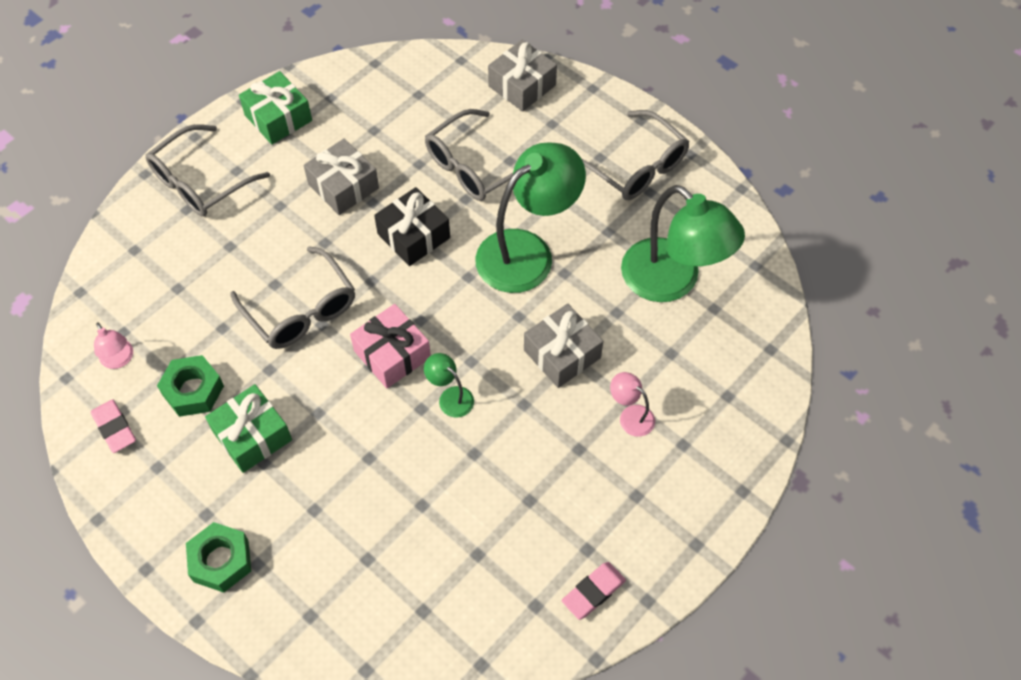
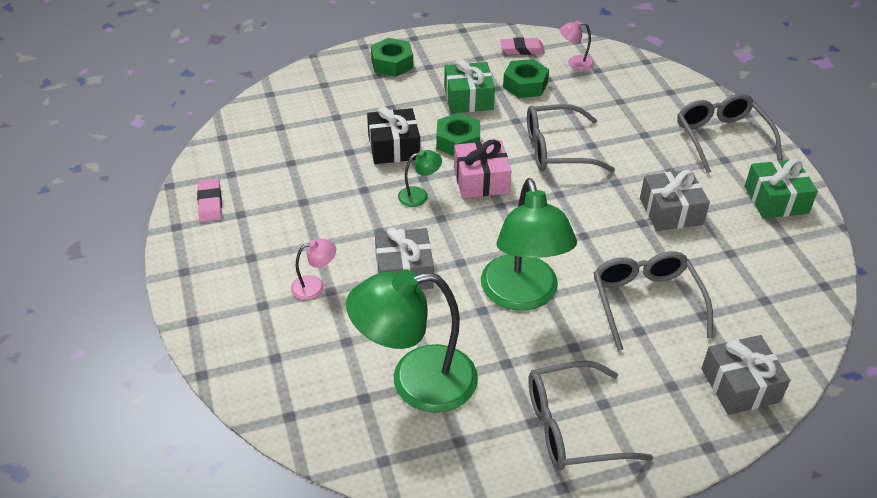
camera: 120 degrees right, 15 degrees down
black gift [374,187,450,266] -> black gift moved to [367,107,420,164]
none -> green nut [436,113,480,156]

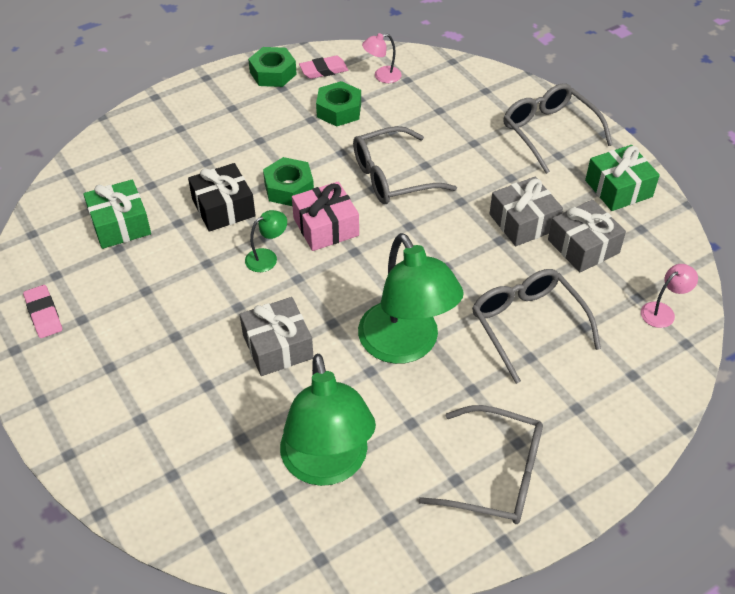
camera: 15 degrees left, 5 degrees up
pink lamp [291,239,336,300] -> pink lamp moved to [641,264,698,328]
green lamp [346,269,478,413] -> green lamp turned 75 degrees counterclockwise [280,354,376,486]
green nut [371,38,413,77] -> green nut moved to [248,47,297,87]
green gift [444,59,495,113] -> green gift moved to [83,180,151,249]
grey glasses [528,360,653,470] -> grey glasses turned 135 degrees counterclockwise [419,405,543,524]
grey gift [701,335,790,415] -> grey gift moved to [548,199,626,272]

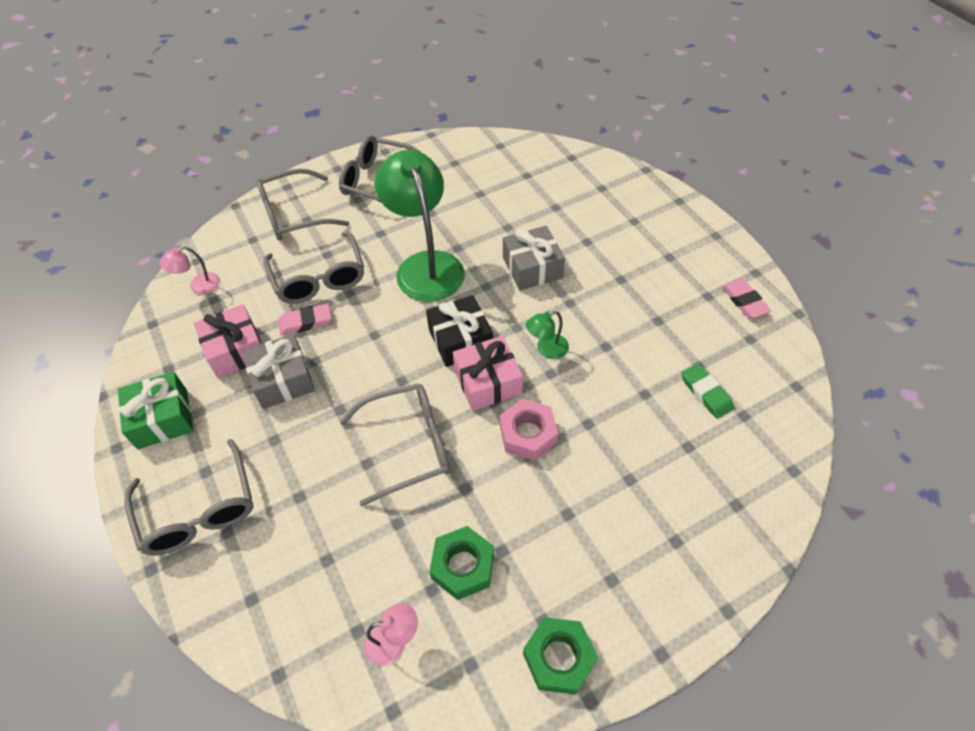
camera: 175 degrees left, 5 degrees up
green gift [83,180,151,249] -> green eraser [682,363,734,419]
black gift [188,163,256,232] -> black gift moved to [426,295,493,367]
green nut [263,157,314,206] -> pink nut [500,398,558,461]
green lamp [280,354,376,486] -> none
pink eraser [299,56,348,79] -> pink eraser moved to [278,304,331,335]
grey gift [548,199,626,272] -> pink gift [194,304,261,378]
none -> grey glasses [256,168,349,241]

